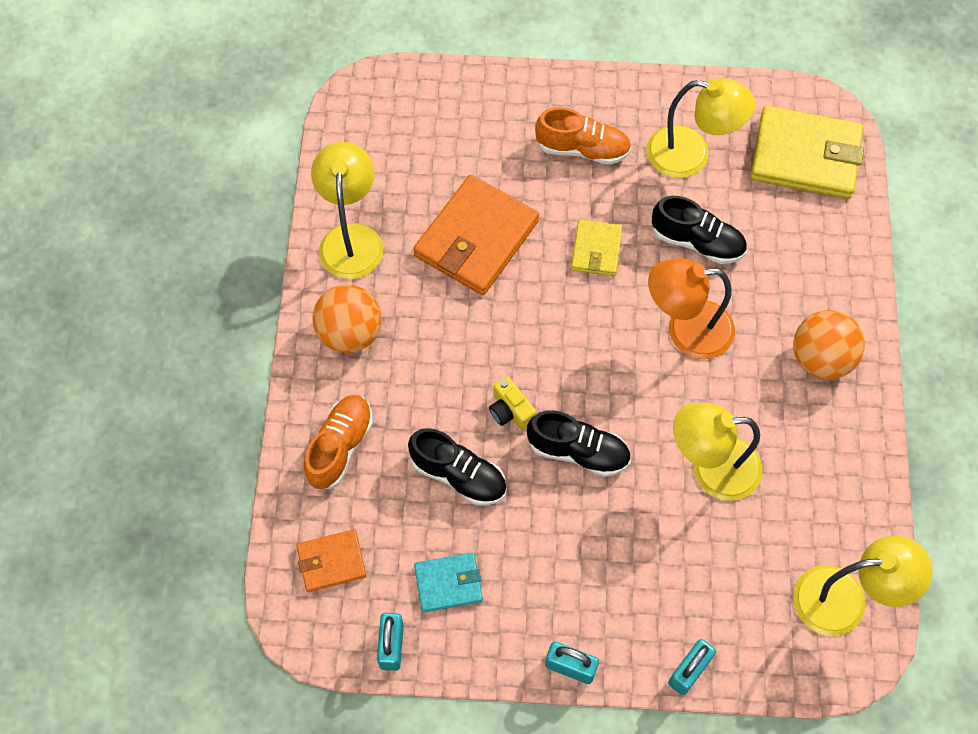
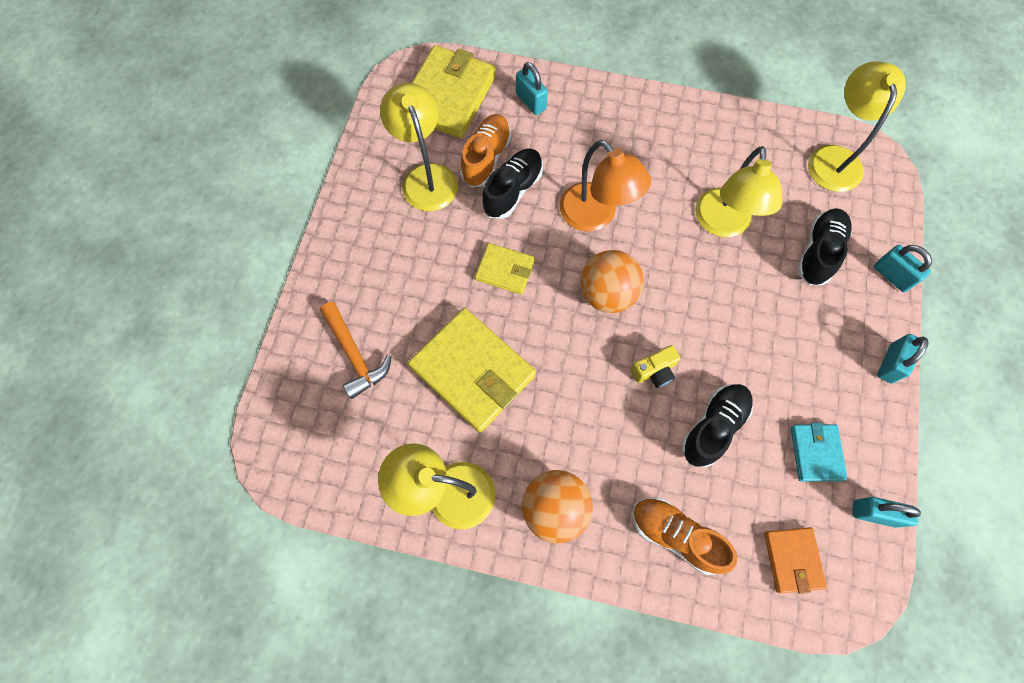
camera: 80 degrees left, 5 degrees up
orange wallet [413,175,539,295] -> yellow wallet [408,308,536,433]
black shoe [527,410,631,477] -> black shoe moved to [797,208,852,285]
orange shoe [535,107,631,165] -> orange shoe moved to [460,114,512,187]
yellow lamp [646,78,755,178] -> yellow lamp turned 45 degrees counterclockwise [380,83,458,211]
orange lamp [648,258,735,359] -> orange lamp turned 45 degrees counterclockwise [559,140,651,231]
orange ball [793,310,865,379] -> orange ball moved to [580,250,644,313]
none -> orange hammer [320,302,392,399]
none -> turquoise padlock [516,62,548,115]

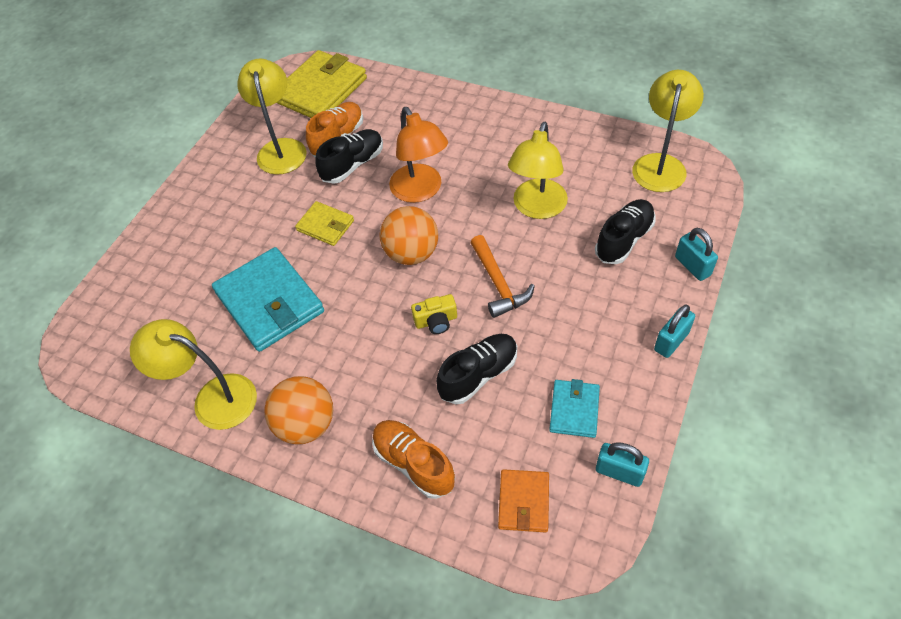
camera: 15 degrees right, 15 degrees down
orange hammer [320,302,392,399] -> orange hammer moved to [470,235,535,318]
yellow wallet [408,308,536,433] -> turquoise wallet [212,247,324,352]
turquoise padlock [516,62,548,115] -> none

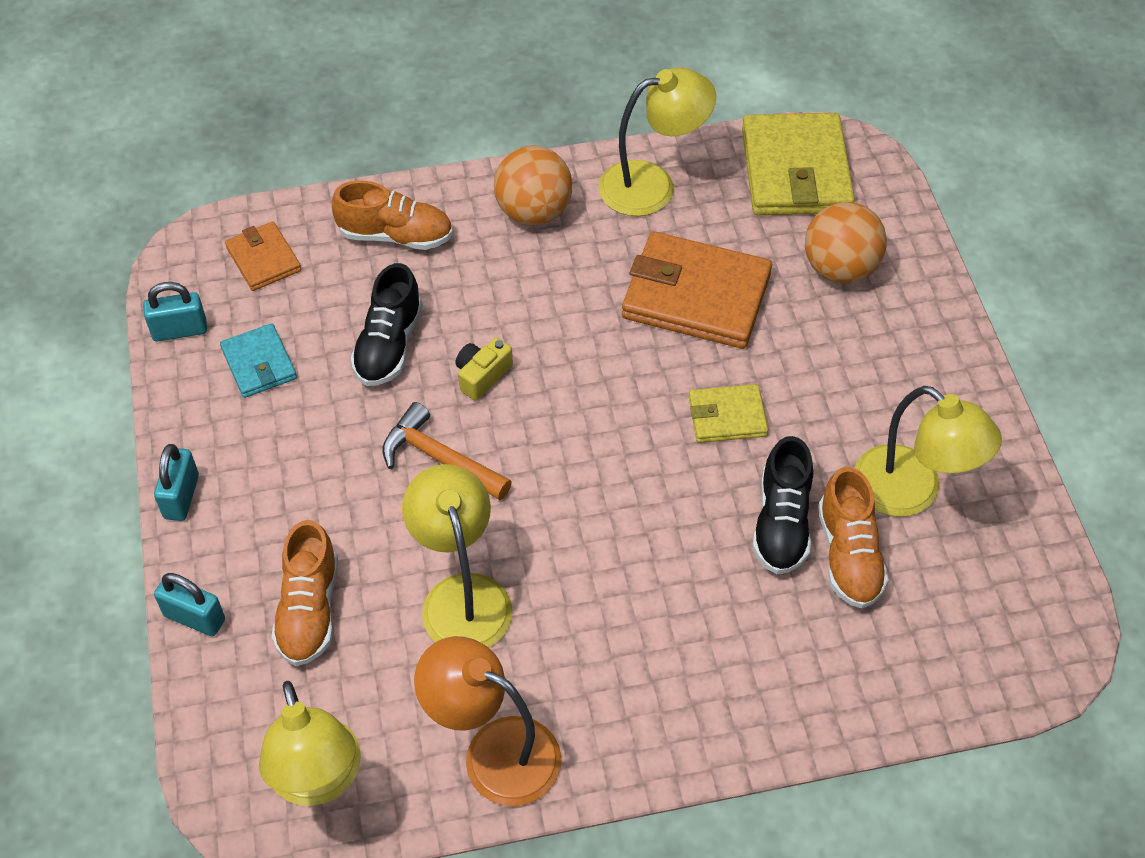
camera: 140 degrees right, 0 degrees up
turquoise wallet [212,247,324,352] -> orange wallet [622,231,772,349]
yellow wallet [277,50,367,118] -> yellow wallet moved to [742,113,855,215]
orange ball [380,206,438,265] -> orange ball moved to [805,202,887,283]
orange lamp [389,107,448,203] -> orange lamp moved to [414,636,562,806]
black shoe [595,199,656,264] -> orange shoe [271,520,338,666]

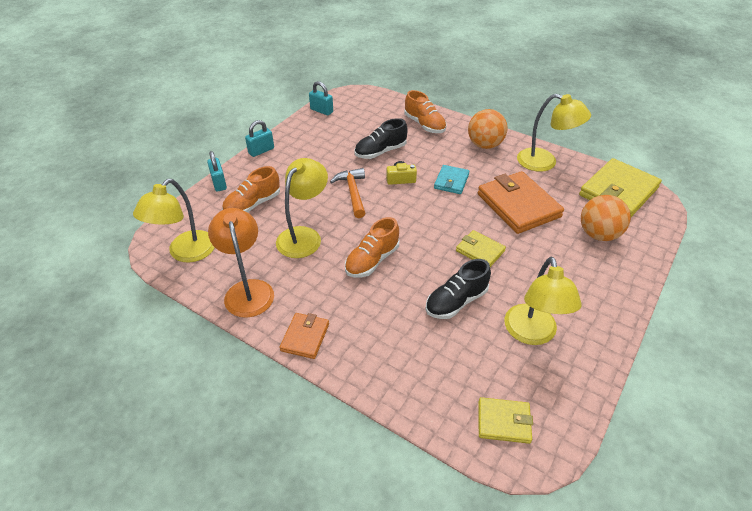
camera: 45 degrees right, 10 degrees down
turquoise wallet [220,323,297,398] -> turquoise wallet moved to [434,165,470,194]
orange wallet [225,221,301,291] -> orange wallet moved to [280,313,329,359]
orange shoe [818,467,889,608] -> orange shoe moved to [345,217,399,277]
none -> yellow wallet [478,397,533,444]

